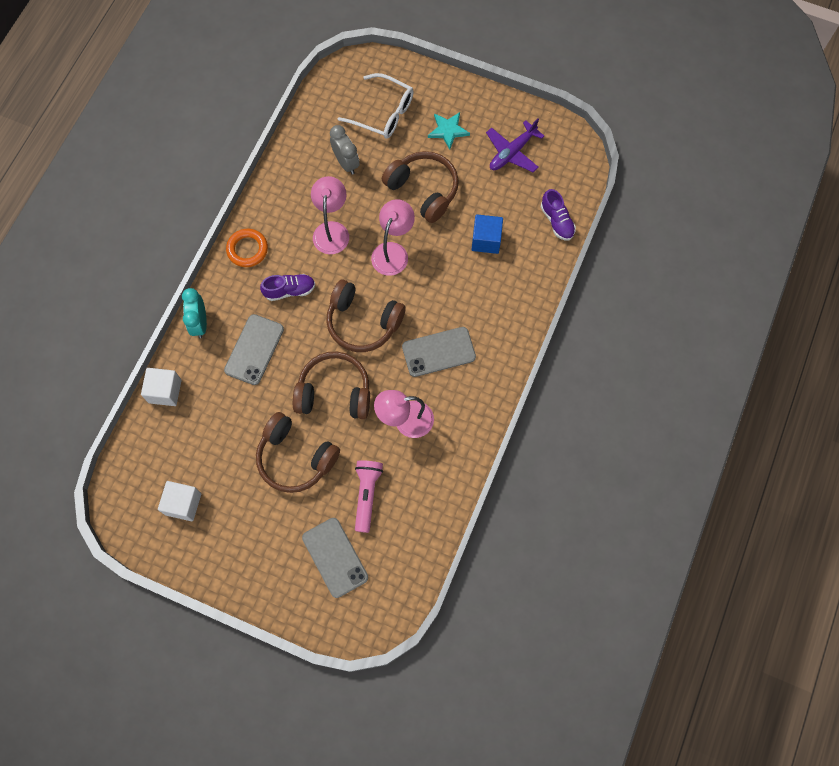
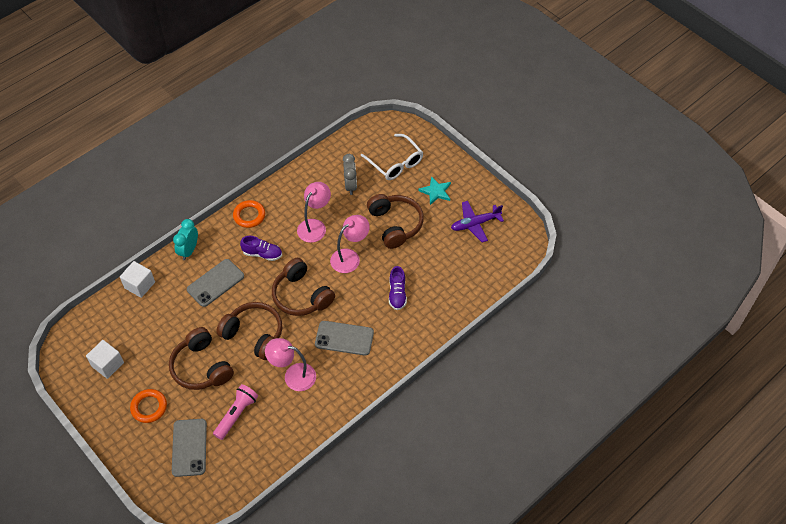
camera: 25 degrees right, 15 degrees down
blue cube [471,214,503,254] -> none
purple shoe [541,189,576,241] -> purple shoe moved to [389,266,407,310]
none -> orange ring [130,389,167,423]

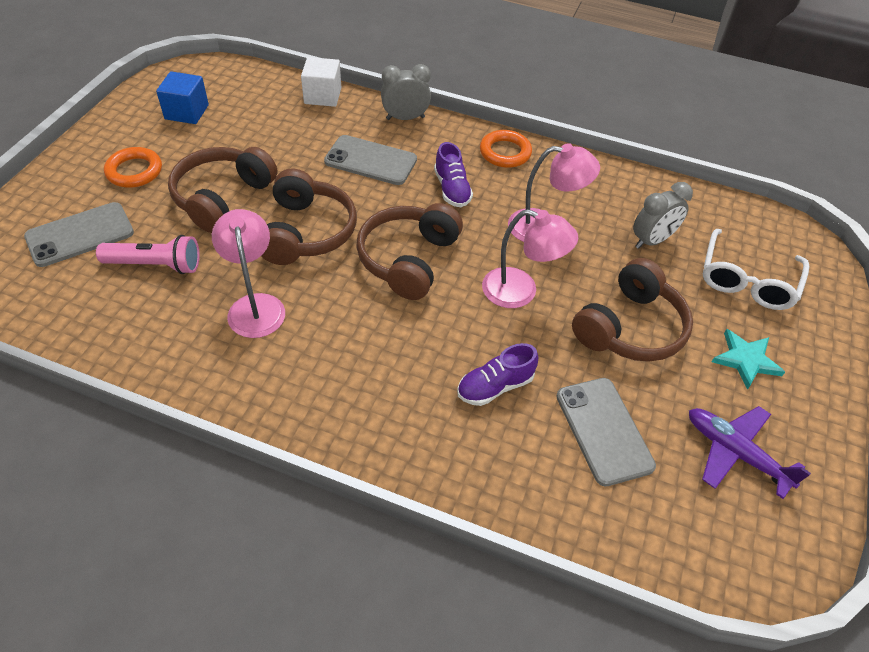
camera: 60 degrees right, 5 degrees down
white cube [86,340,124,379] -> blue cube [156,71,209,124]
turquoise clock [173,219,198,260] -> grey clock [381,64,431,120]
grey phone [315,321,374,356] -> grey phone moved to [556,378,656,486]

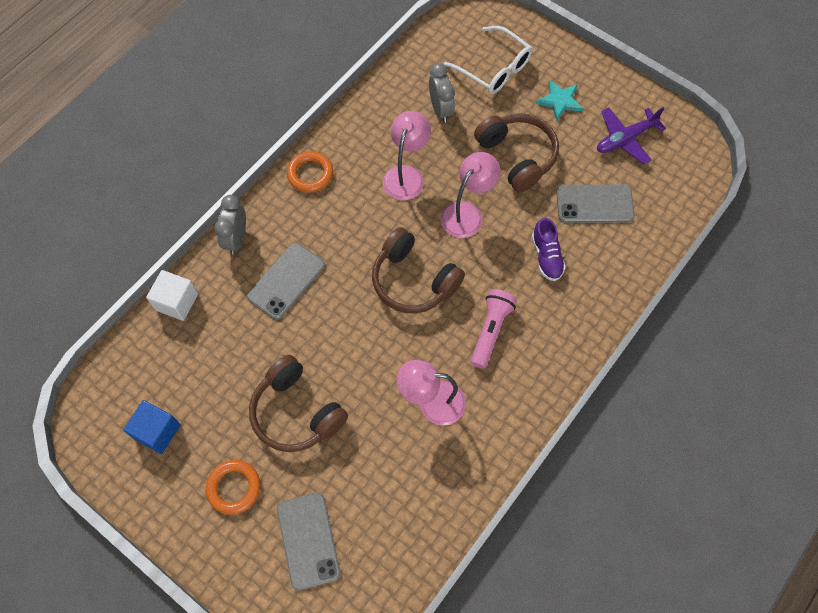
camera: 70 degrees left, 15 degrees up
pink flashlight [96,235,200,274] -> pink flashlight moved to [471,289,517,369]
brown headphones [261,169,357,265] -> none
purple shoe [434,142,473,207] -> none

